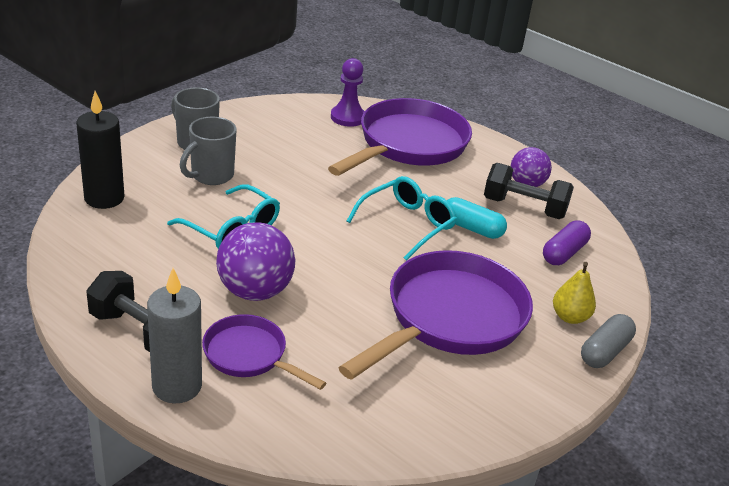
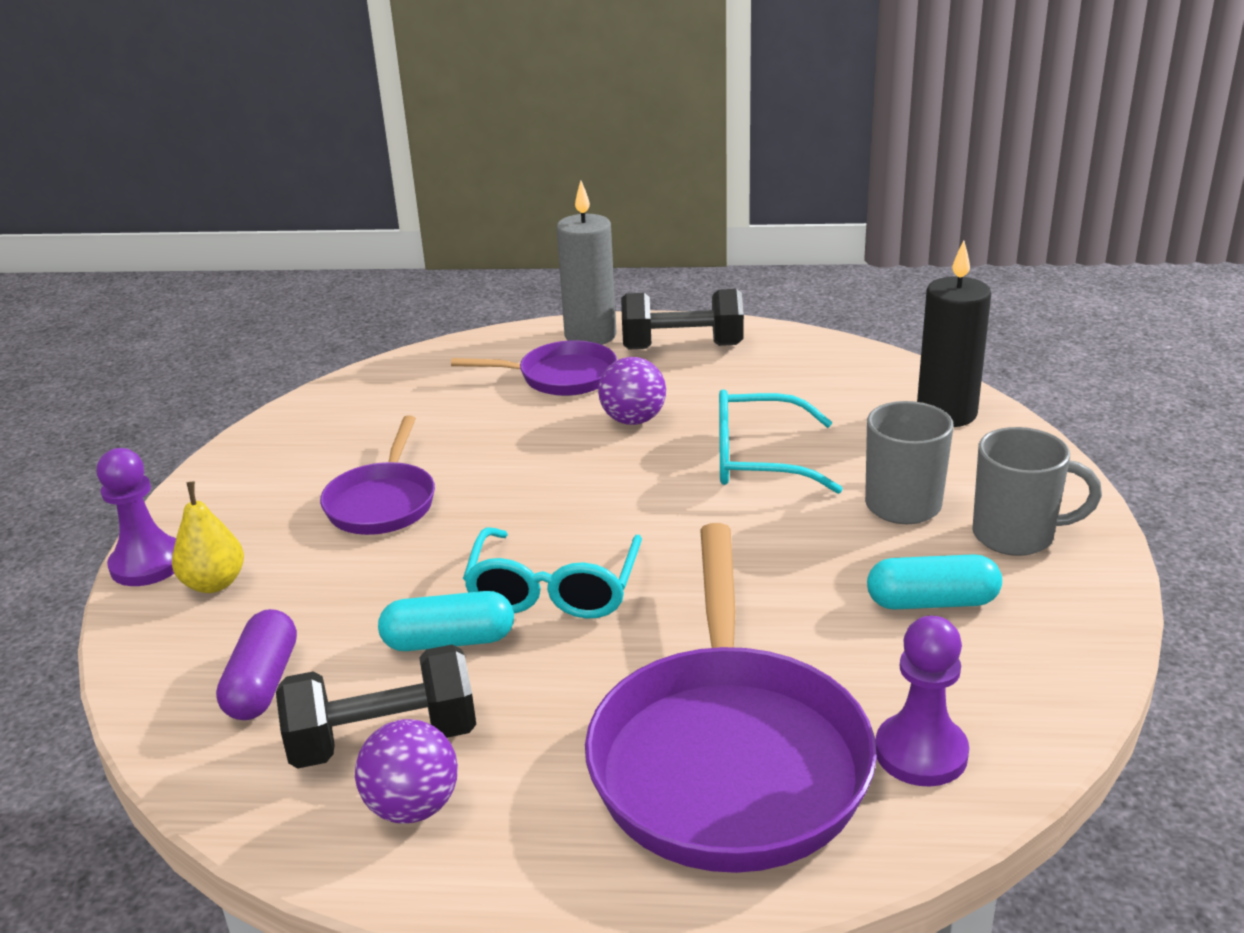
camera: 150 degrees right, 5 degrees down
purple ball [216,222,295,301] -> purple ball [598,357,666,425], size x0.64
purple pan [338,250,533,380] -> purple pan [320,416,435,535], size x0.53
grey capsule [581,314,636,368] -> purple pawn [97,448,176,586]
none -> turquoise capsule [867,554,1002,610]

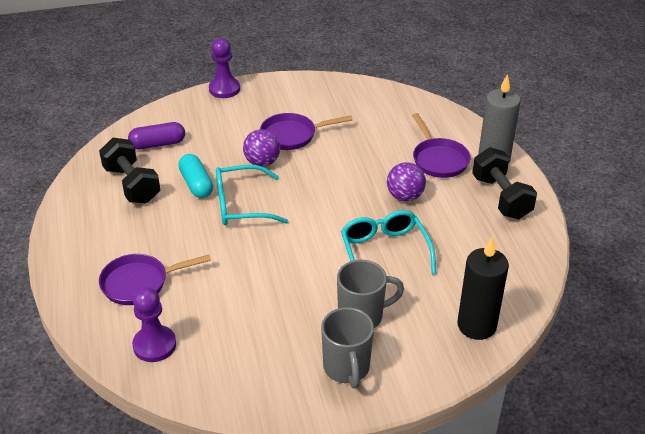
camera: 70 degrees right, 10 degrees up
yellow pear [172,482,244,593] -> none
purple ball [355,719,458,824] -> purple ball moved to [243,129,280,167]
purple pan [585,523,877,873] -> purple pan [99,254,211,305], size x0.53
turquoise capsule [867,554,1002,610] -> none

